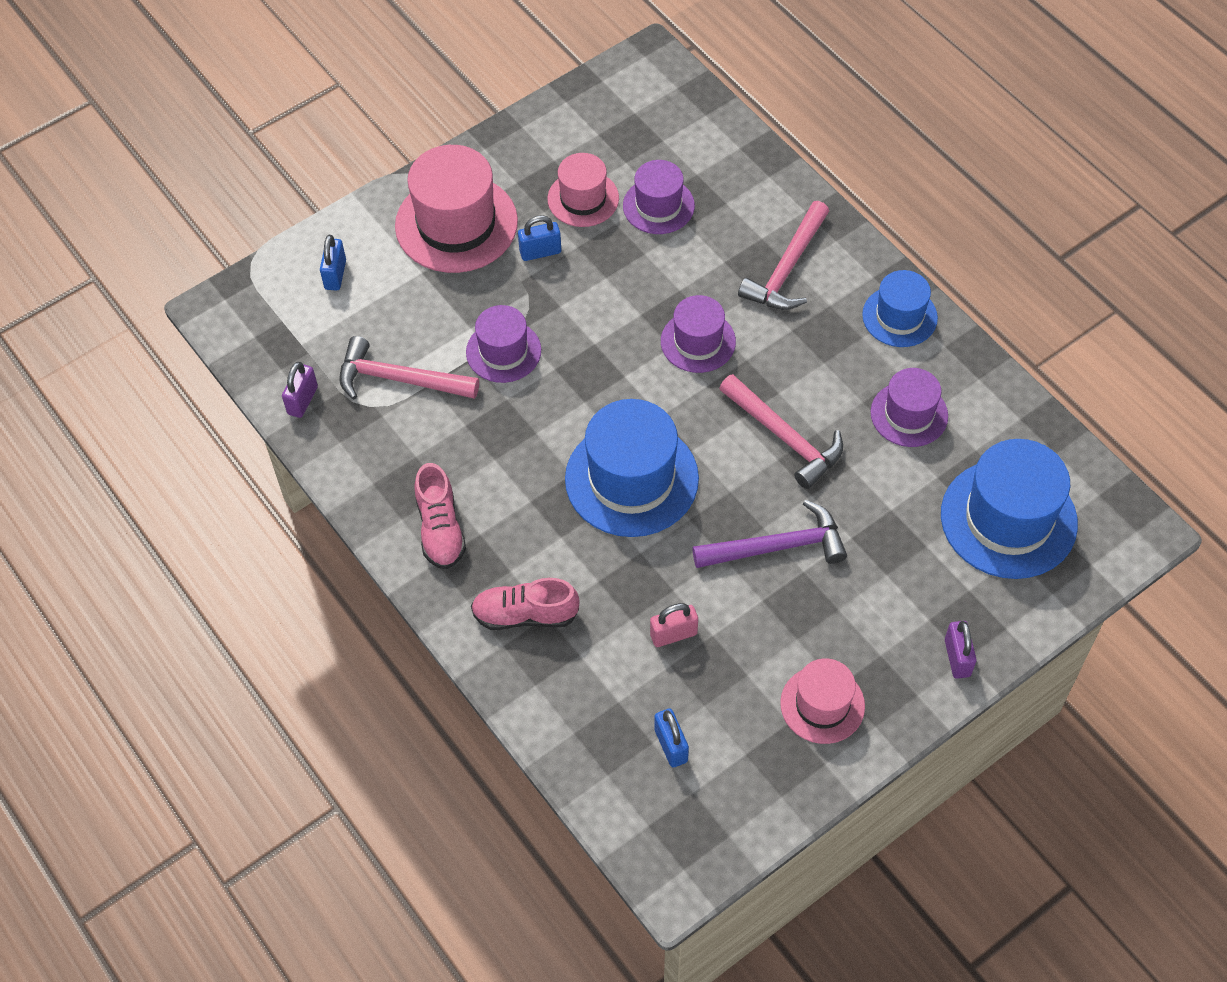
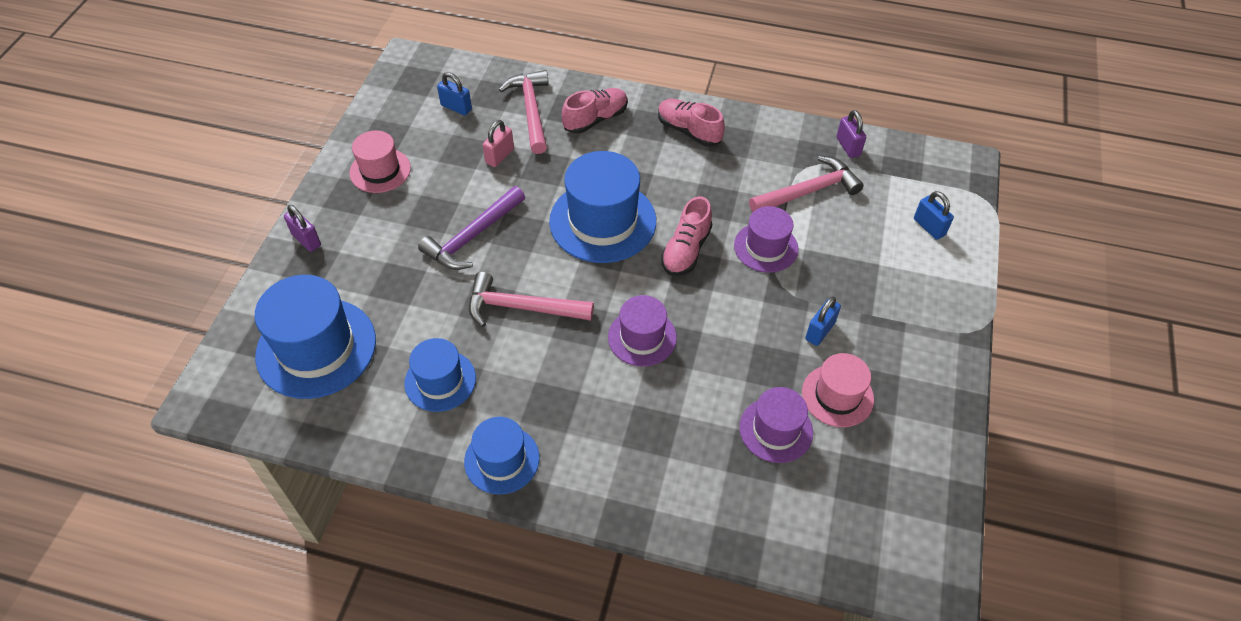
camera: 140 degrees right, 5 degrees down
pink hat [395,145,518,273] -> none
pink hammer [738,201,829,310] -> pink hammer moved to [499,70,549,154]
purple hat [871,368,948,447] -> blue hat [404,338,476,412]
none -> pink shoe [661,196,712,276]

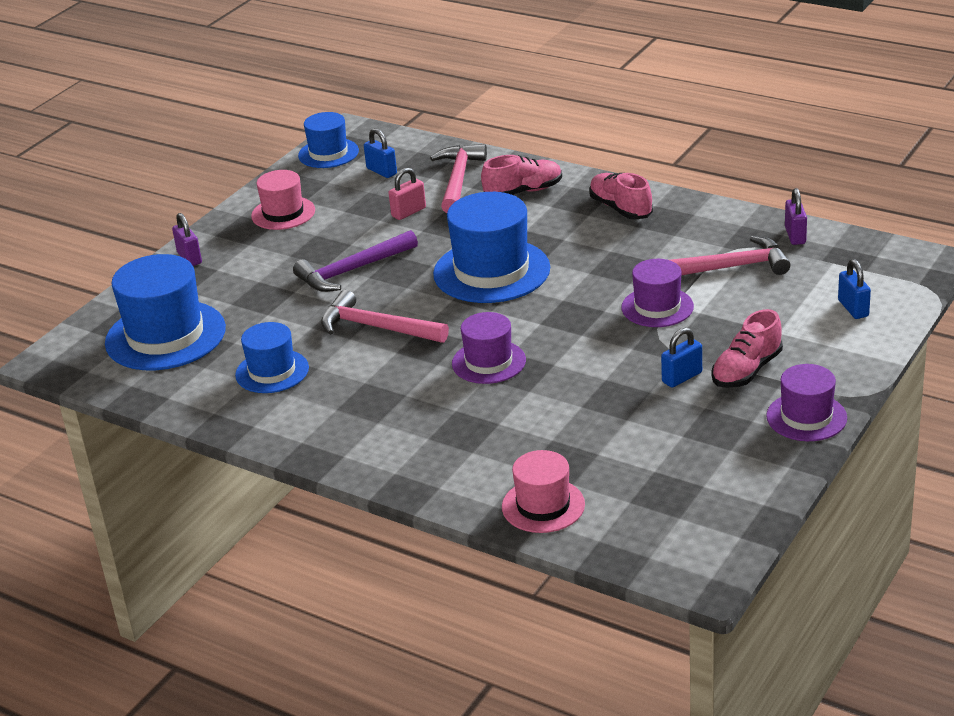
camera: 20 degrees right, 20 degrees down
blue hat [464,417,540,494] -> blue hat moved to [298,112,359,168]
pink shoe [661,196,712,276] -> pink shoe moved to [712,309,783,388]
purple hat [739,387,813,463] -> purple hat moved to [766,364,847,441]
pink hat [802,353,874,427] -> pink hat moved to [502,450,585,533]

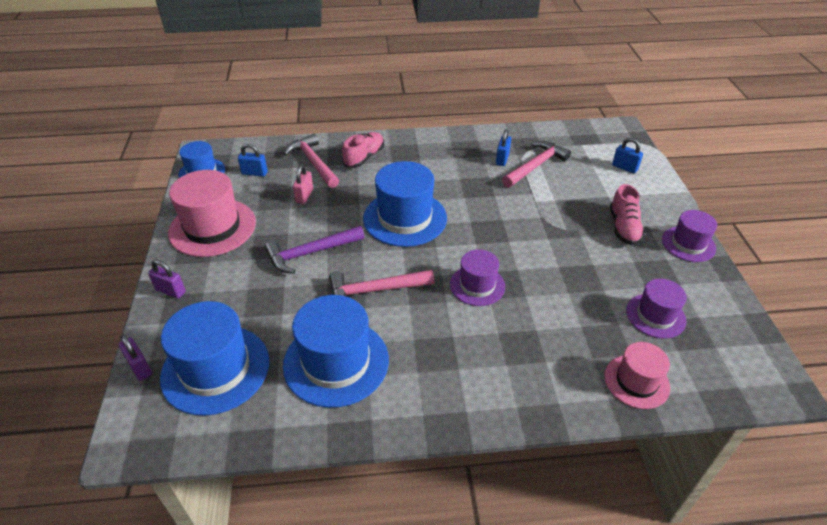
camera: 40 degrees left, 10 degrees up
blue hat [235,322,309,393] -> blue hat [283,295,389,408], size x1.70
pink hat [251,170,315,230] -> pink hat [168,170,256,257], size x1.70
purple hammer [293,230,418,292] -> purple hammer turned 45 degrees clockwise [265,226,365,274]
pink shoe [589,173,653,220] -> none
purple hat [621,259,694,327] -> purple hat moved to [626,279,687,339]
blue padlock [661,328,702,388] -> blue padlock moved to [496,129,511,166]
purple padlock [785,188,807,245] -> purple padlock moved to [119,335,152,381]

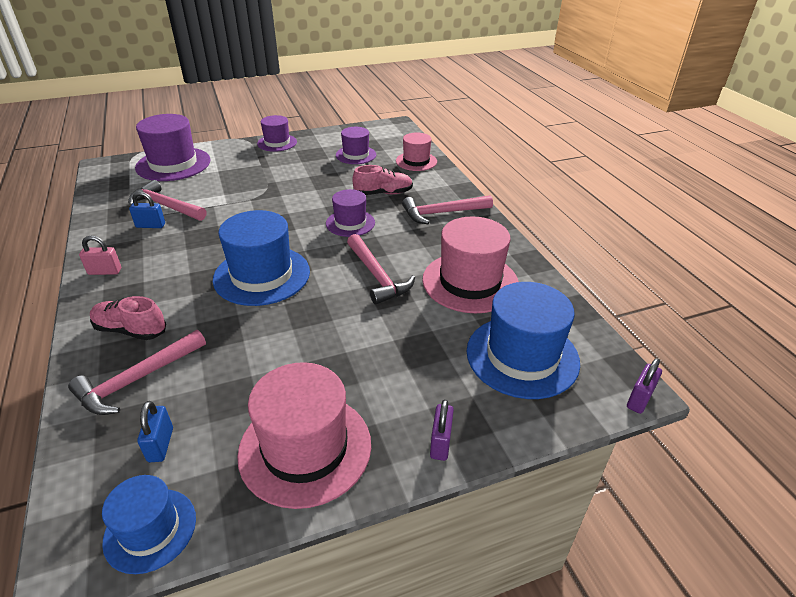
camera: 105 degrees left, 5 degrees down
purple padlock [119,335,152,381] -> purple padlock moved to [627,358,662,414]
purple hammer [265,226,365,274] -> none
blue hat [283,295,389,408] -> pink hat [422,216,519,313]
pink padlock [293,165,313,204] -> pink padlock moved to [79,236,121,275]
pink shoe [610,184,645,245] -> pink shoe moved to [352,165,413,195]
blue padlock [612,138,643,173] -> purple hat [135,114,210,181]
none -> pink hammer [402,195,493,224]

